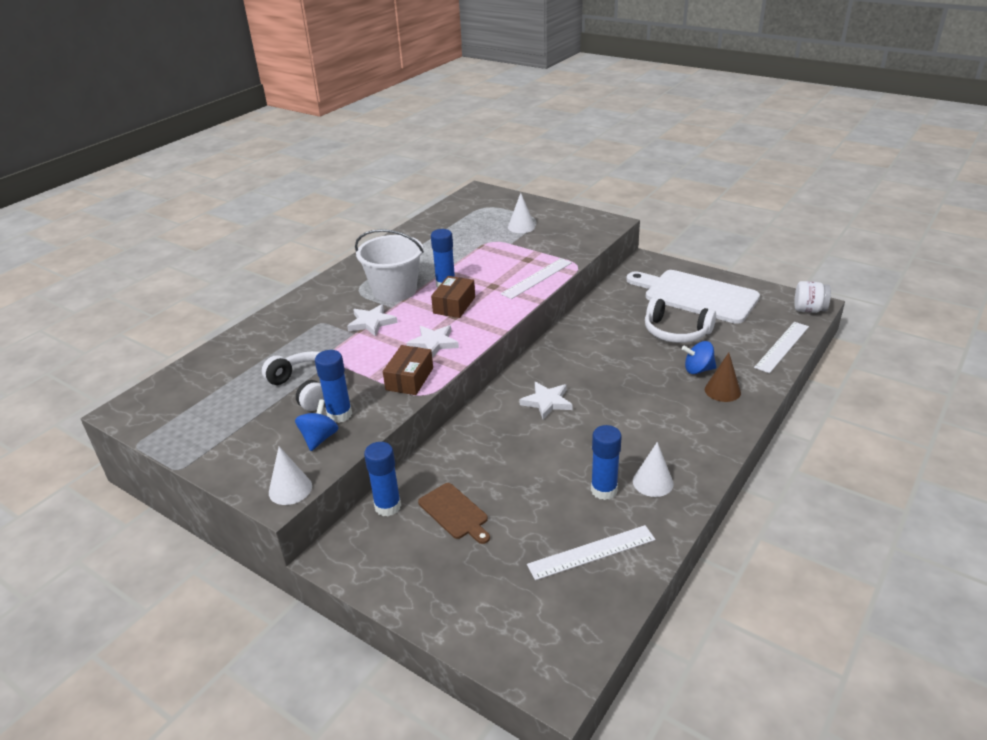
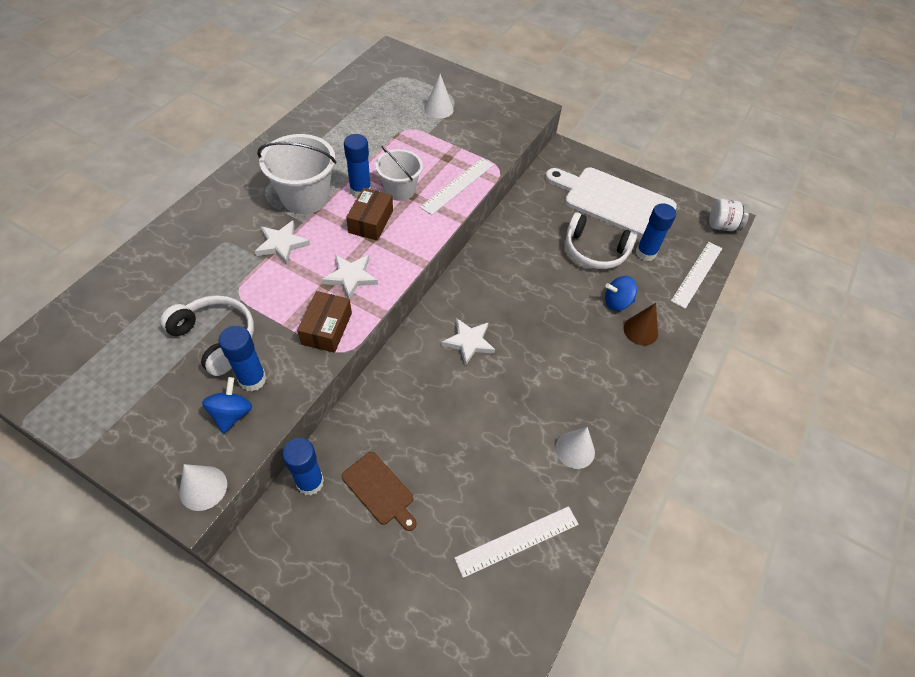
camera: 10 degrees left, 20 degrees up
blue glue stick [591,425,622,500] -> blue glue stick moved to [636,203,676,261]
none -> white bucket [375,146,423,201]

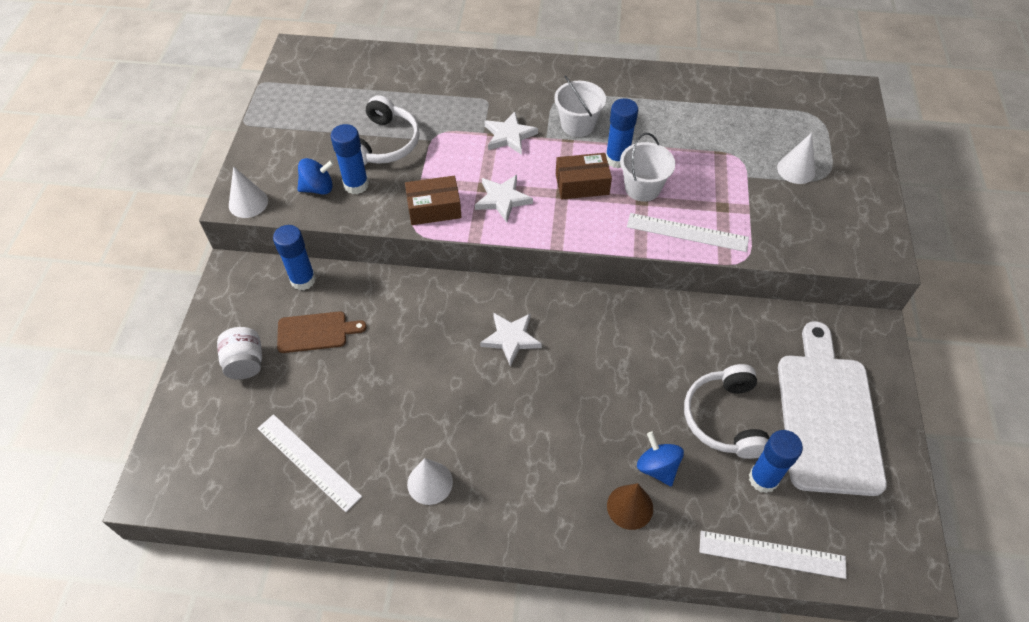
camera: 70 degrees right, 0 degrees up
white bucket [257,134,336,214] -> white bucket [554,75,606,137], size x0.66
brown cutting board [342,452,417,531] -> brown cutting board turned 120 degrees counterclockwise [277,311,367,353]
white jar [709,199,749,231] -> white jar moved to [217,327,262,380]

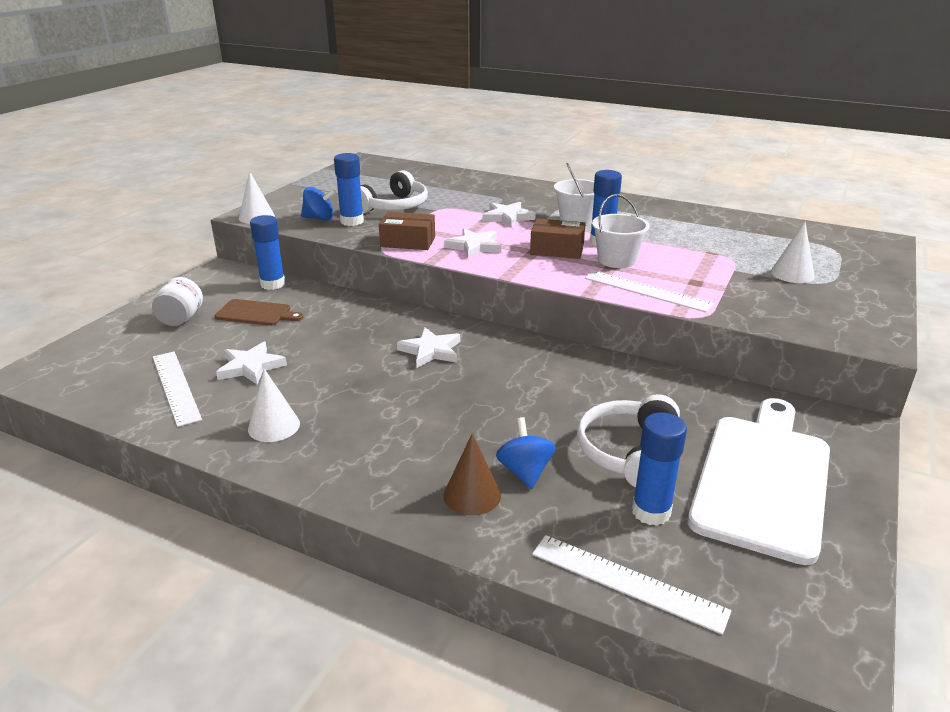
camera: 20 degrees right, 25 degrees down
none -> white star [216,342,287,384]

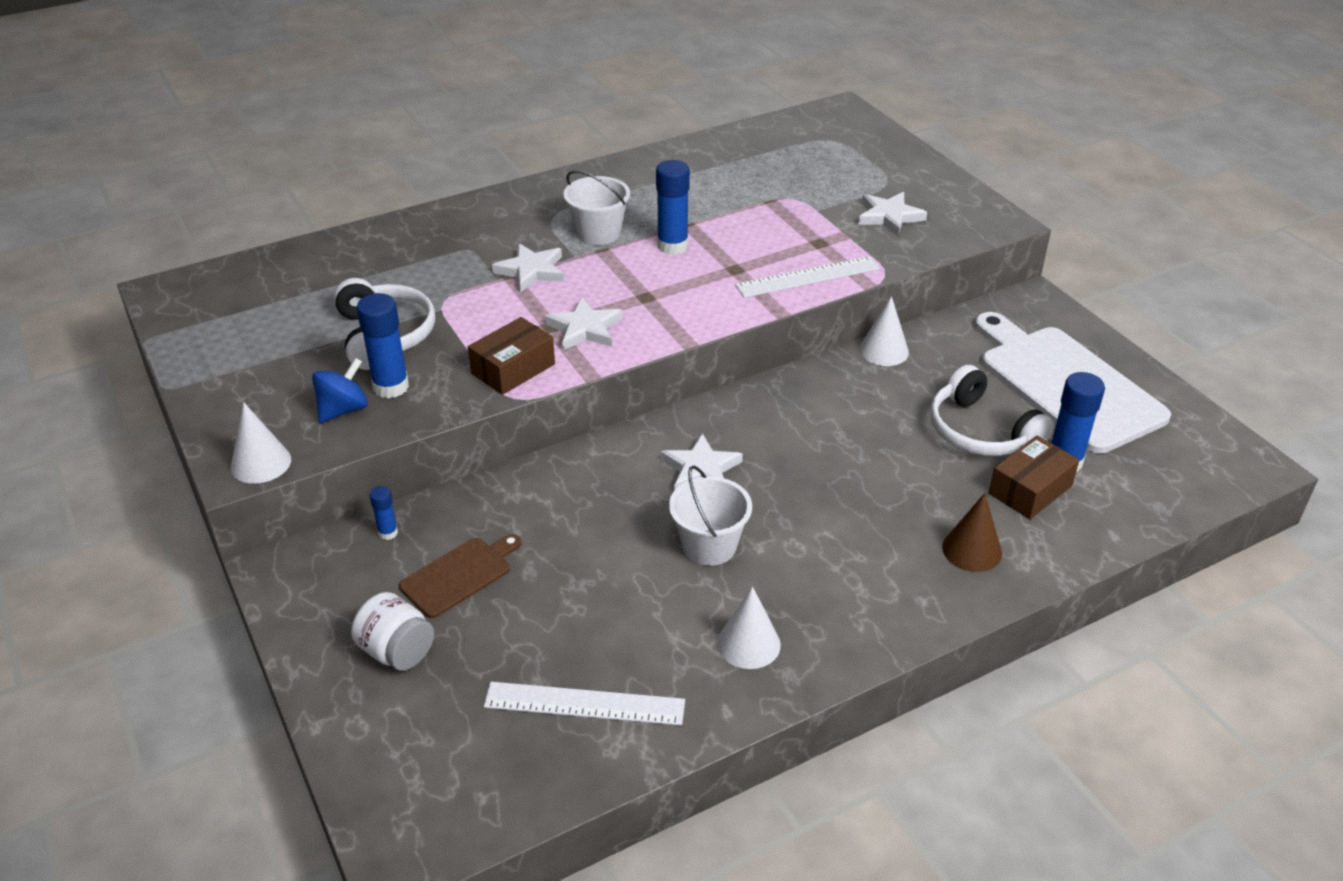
camera: 55 degrees left, 10 degrees up
white star [216,342,287,384] -> white star moved to [858,192,927,236]
blue glue stick [250,215,285,290] -> blue glue stick [370,486,398,540], size x0.52
blue spinning top [496,417,556,489] -> none
brown box [530,219,586,259] -> brown box moved to [989,436,1079,519]
white ruler [532,535,732,635] -> none
white bucket [592,194,650,268] -> white bucket moved to [669,465,752,566]
white cone [771,222,815,283] -> white cone moved to [859,296,909,366]

